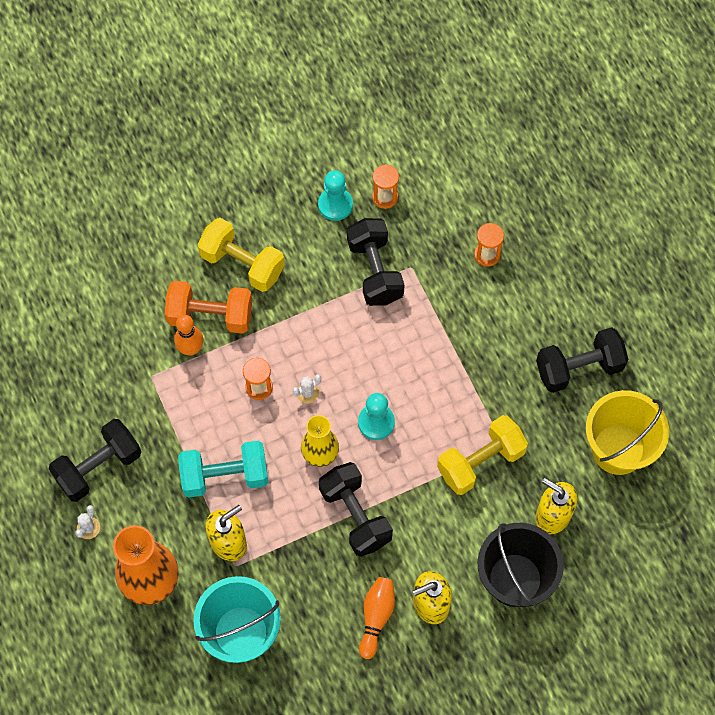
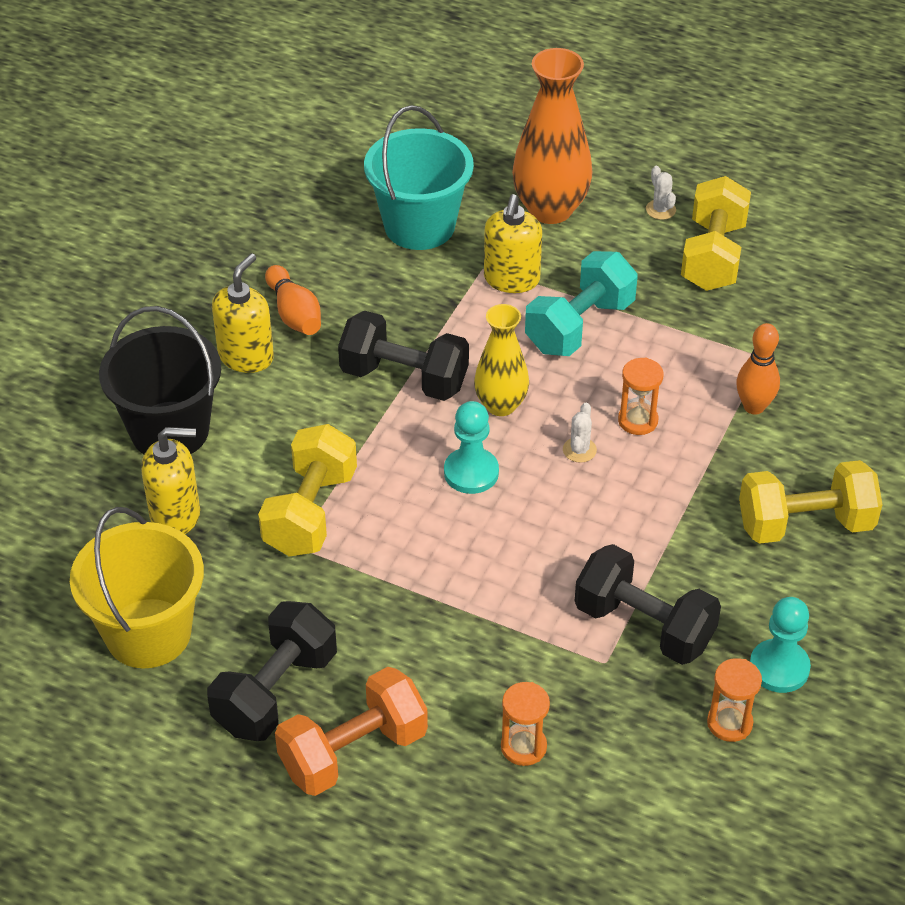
camera: 140 degrees right, 20 degrees down
black dumbbell [49,419,141,502] -> yellow dumbbell [681,176,751,291]
orange dumbbell [165,281,252,334] -> orange dumbbell moved to [275,667,428,796]

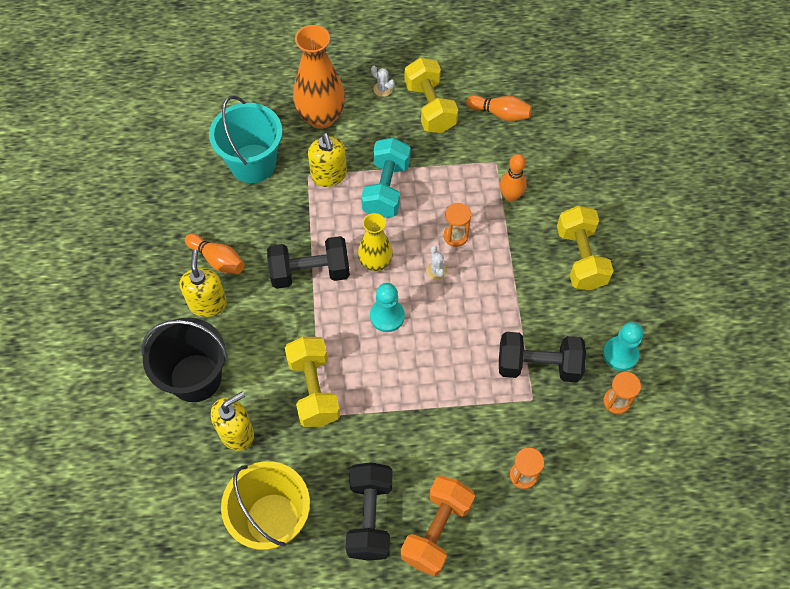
camera: 30 degrees left, 15 degrees up
yellow dumbbell [739,460,883,544] -> yellow dumbbell turned 60 degrees counterclockwise [557,206,613,290]
none -> orange bowling pin [466,95,532,121]

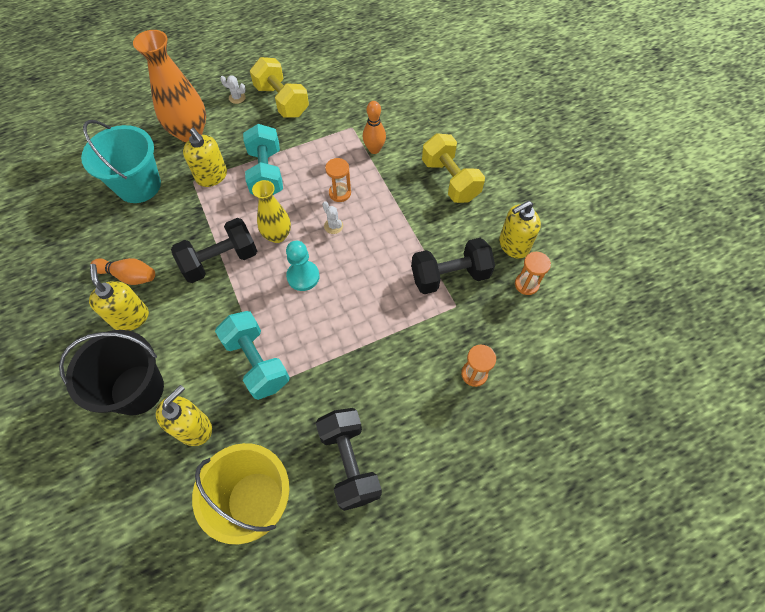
camera: 20 degrees left, 0 degrees up
yellow dumbbell [285,337,340,427] -> turquoise dumbbell [215,311,290,400]
orange dumbbell [401,475,475,576] -> none
orange bowling pin [466,95,532,121] -> none
turquoise pawn [603,322,643,371] -> yellow soap dispenser [499,201,541,259]

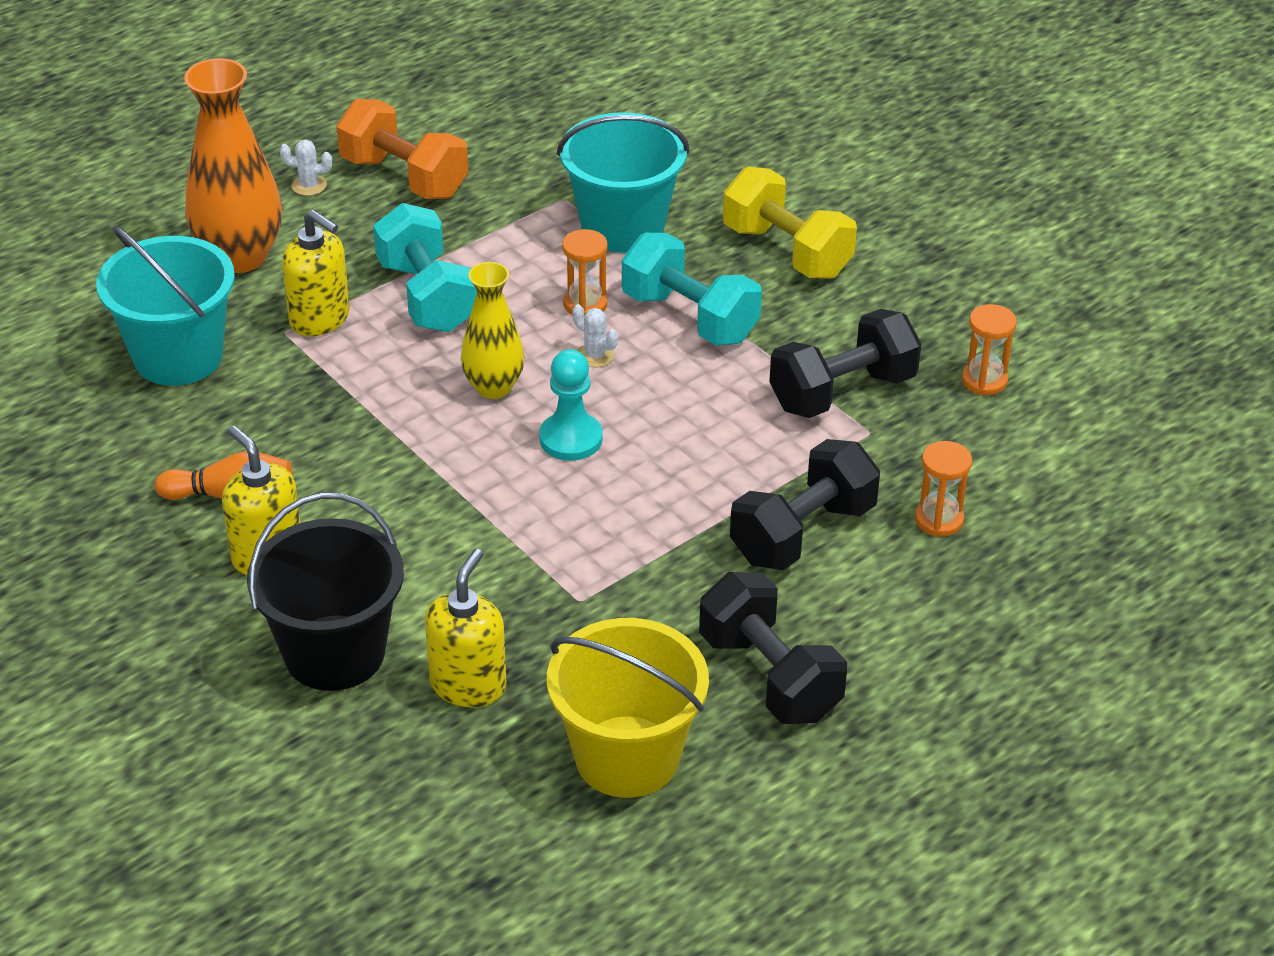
camera: 15 degrees left, 20 degrees down
black dumbbell [171,218,257,283] -> black dumbbell moved to [730,439,880,570]
turquoise dumbbell [215,311,290,400] -> turquoise dumbbell moved to [622,233,762,345]
yellow dumbbell [250,57,309,118] -> orange dumbbell [336,99,468,199]
orange bowling pin [363,101,386,154] -> turquoise bucket [557,112,690,253]
yellow soap dispenser [499,201,541,259] -> none

